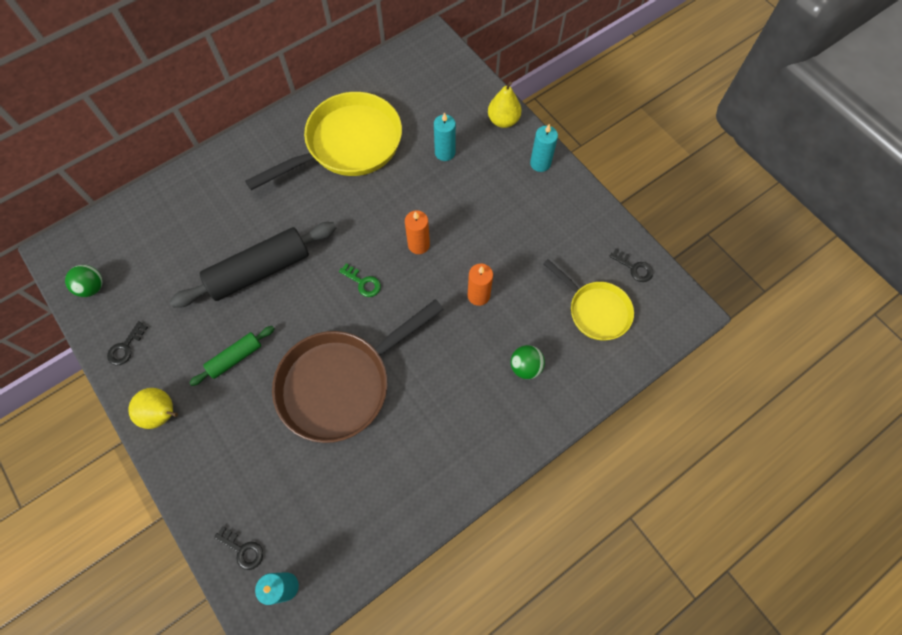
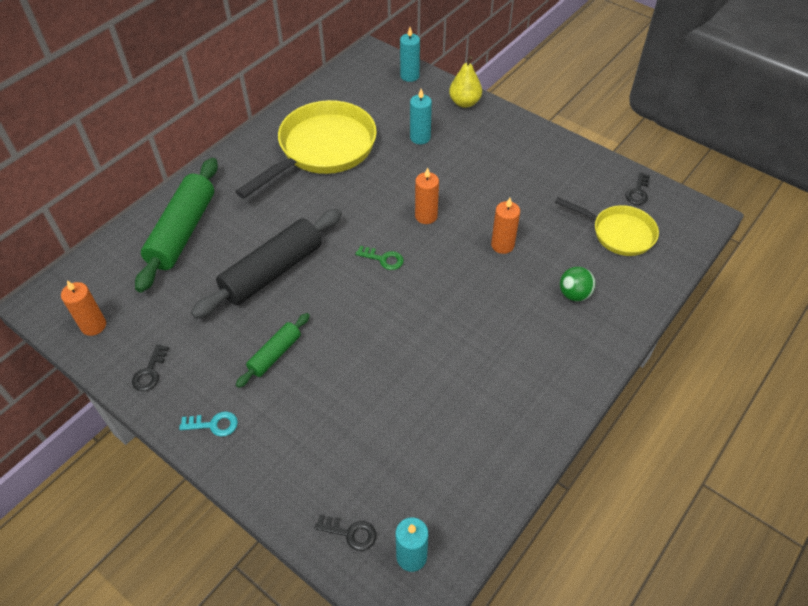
camera: 15 degrees left, 15 degrees down
green ball [65,265,103,297] -> orange candle [61,280,106,336]
yellow pear [128,388,178,429] -> turquoise key [179,411,238,437]
brown pan [272,299,444,443] -> none
turquoise candle [530,124,558,172] -> turquoise candle moved to [400,27,420,82]
black key [609,248,653,282] -> black key turned 90 degrees clockwise [625,172,650,205]
none -> green rolling pin [135,158,218,293]

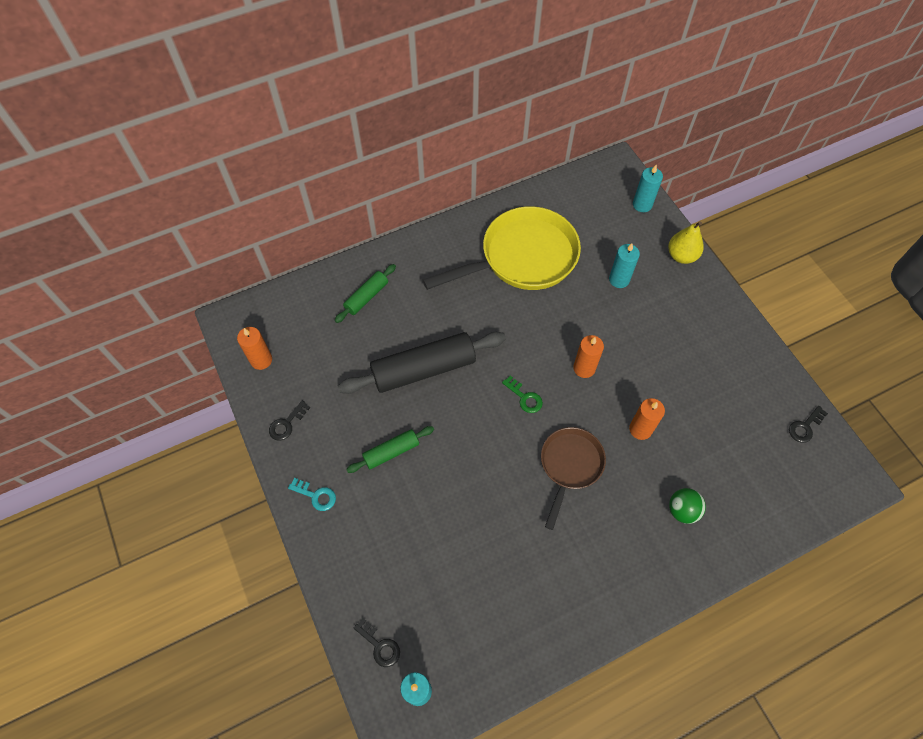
camera: 25 degrees right, 10 degrees up
green rolling pin [135,158,218,293] -> green rolling pin [335,264,396,323], size x0.52
yellow pan [555,197,659,256] -> none
none -> brown pan [541,427,606,530]

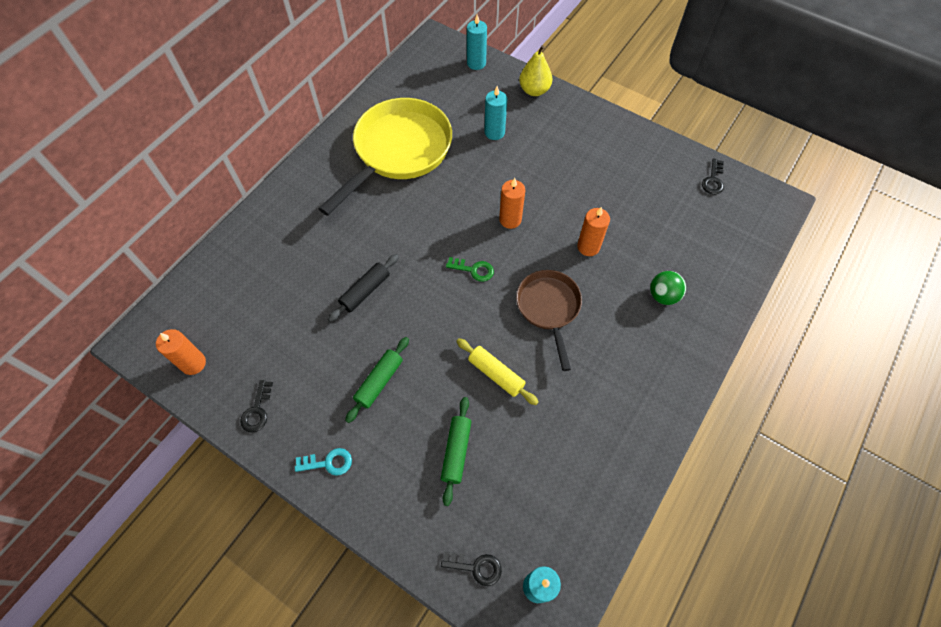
camera: 30 degrees left, 0 degrees up
green rolling pin [335,264,396,323] -> green rolling pin moved to [441,397,471,506]
black rolling pin [338,332,506,394] -> black rolling pin [328,254,399,322], size x0.52
none -> yellow rolling pin [456,338,539,405]

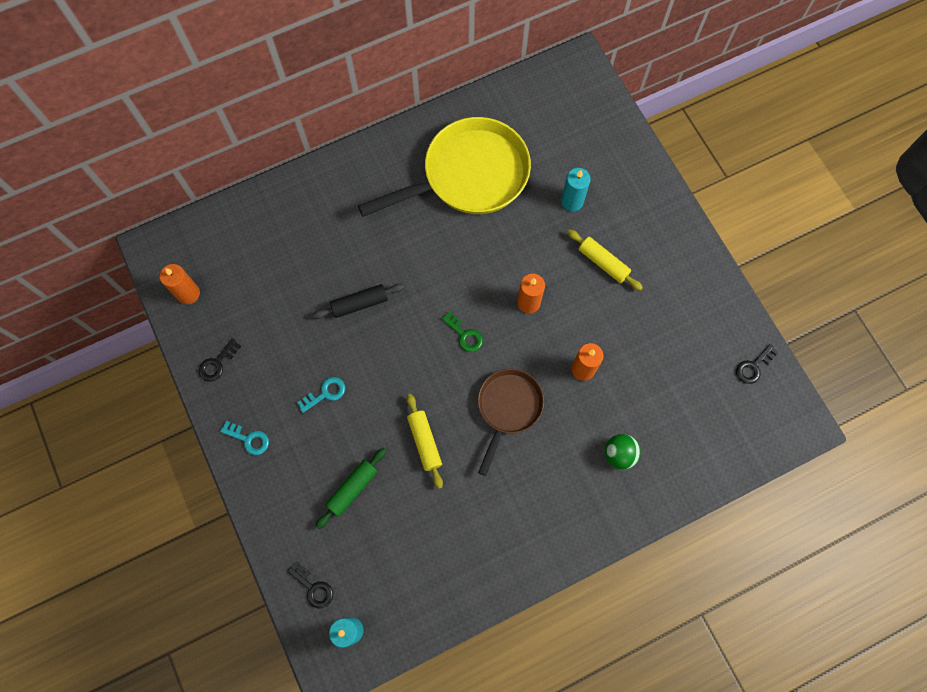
camera: 30 degrees right, 10 degrees up
green rolling pin [345,337,409,423] -> turquoise key [297,377,345,413]
turquoise candle [467,14,487,70] -> none
yellow pear [519,45,552,96] -> none
none -> yellow rolling pin [567,230,643,291]

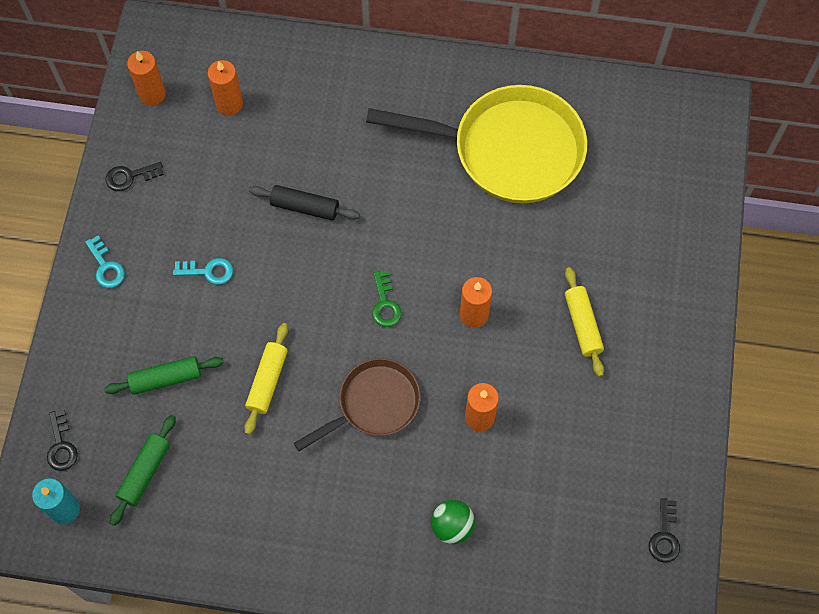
camera: 35 degrees right, 5 degrees down
turquoise candle [561,168,591,212] -> none
black key [736,344,779,384] -> black key turned 75 degrees counterclockwise [649,498,680,563]
none -> green rolling pin [110,415,176,526]
none -> orange candle [208,60,243,115]

